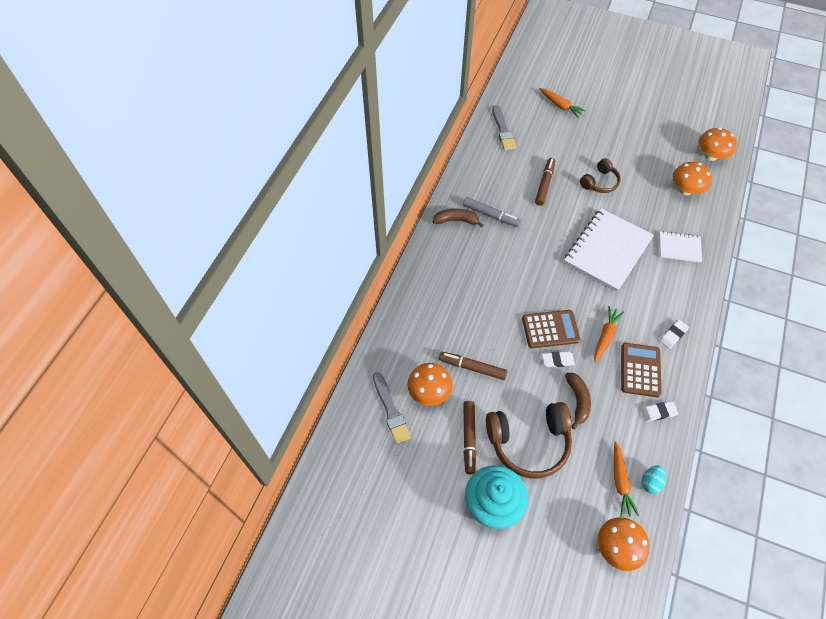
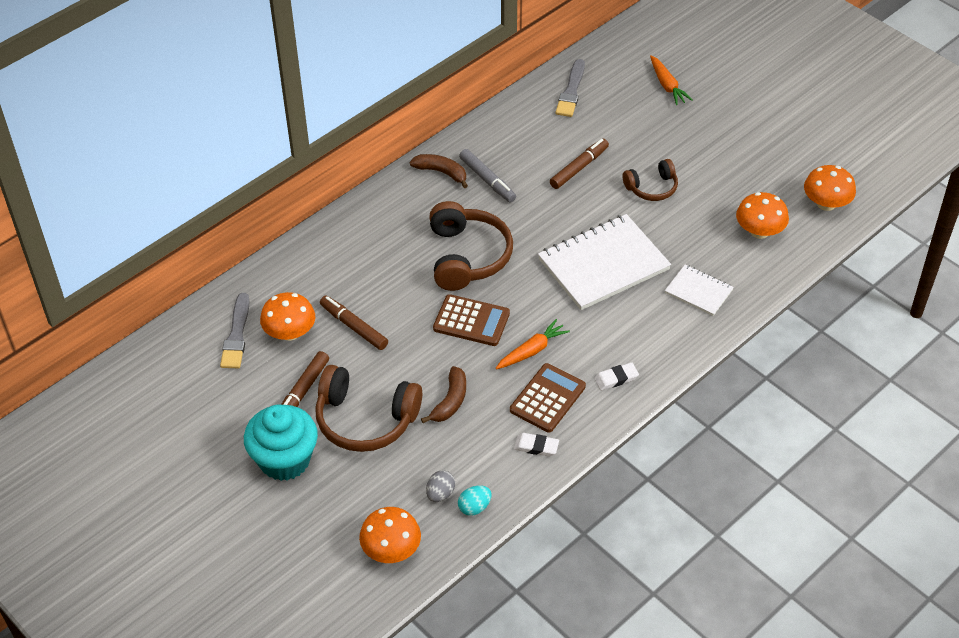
camera: 25 degrees right, 10 degrees down
white eraser [542,351,575,367] -> none
orange carrot [614,441,639,517] -> grey egg [426,470,455,502]
none -> brown headphones [429,201,513,291]

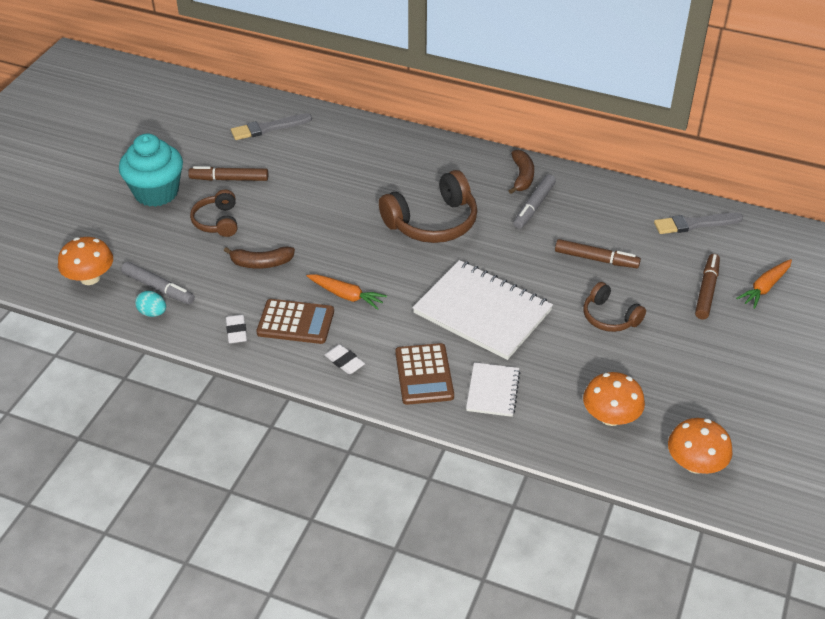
camera: 65 degrees right, 5 degrees down
orange mushroom [260,292,315,341] -> none
brown headphones [315,365,422,452] -> brown headphones [190,190,237,237], size x0.58
brown marker [320,296,388,350] -> brown marker moved to [695,254,720,319]
grey egg [426,470,455,502] -> grey marker [121,262,195,304]
brown calculator [433,294,510,346] -> brown calculator moved to [395,343,454,405]

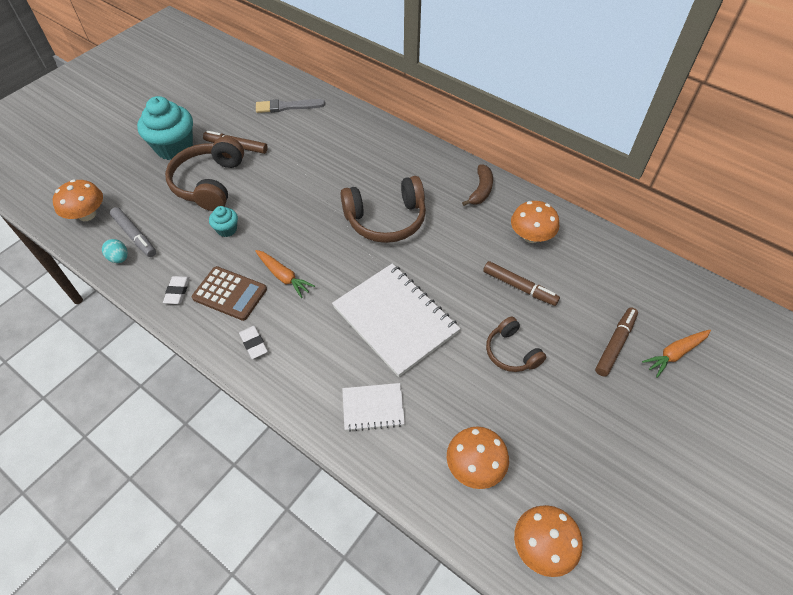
camera: 15 degrees right, 10 degrees up
brown headphones [190,190,237,237] -> brown headphones [165,136,244,211], size x1.73
brown banana [224,247,295,269] -> turquoise cupcake [209,206,238,237]
brown calculator [395,343,454,405] -> none
white notebook [466,362,520,417] -> white notebook turned 60 degrees clockwise [342,383,405,431]
grey marker [513,174,556,229] -> none
grey brush [654,212,743,234] -> none
none -> orange mushroom [511,201,559,243]

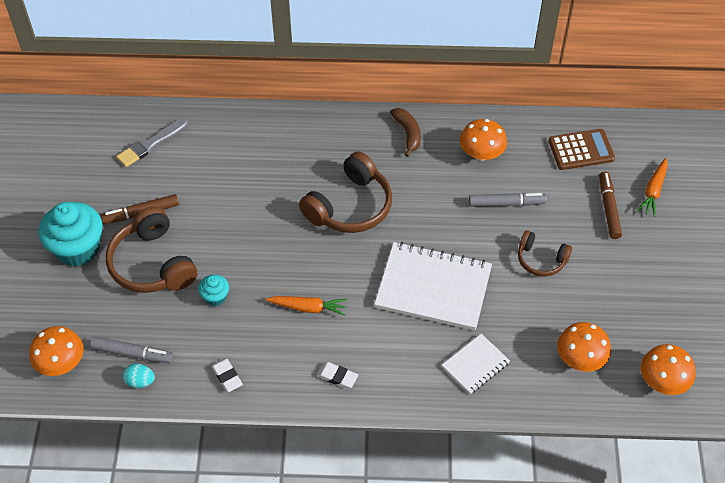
camera: 35 degrees left, 0 degrees up
brown calculator [192,266,267,321] -> brown calculator moved to [549,129,615,170]
brown marker [483,261,560,306] -> grey marker [469,193,547,207]

